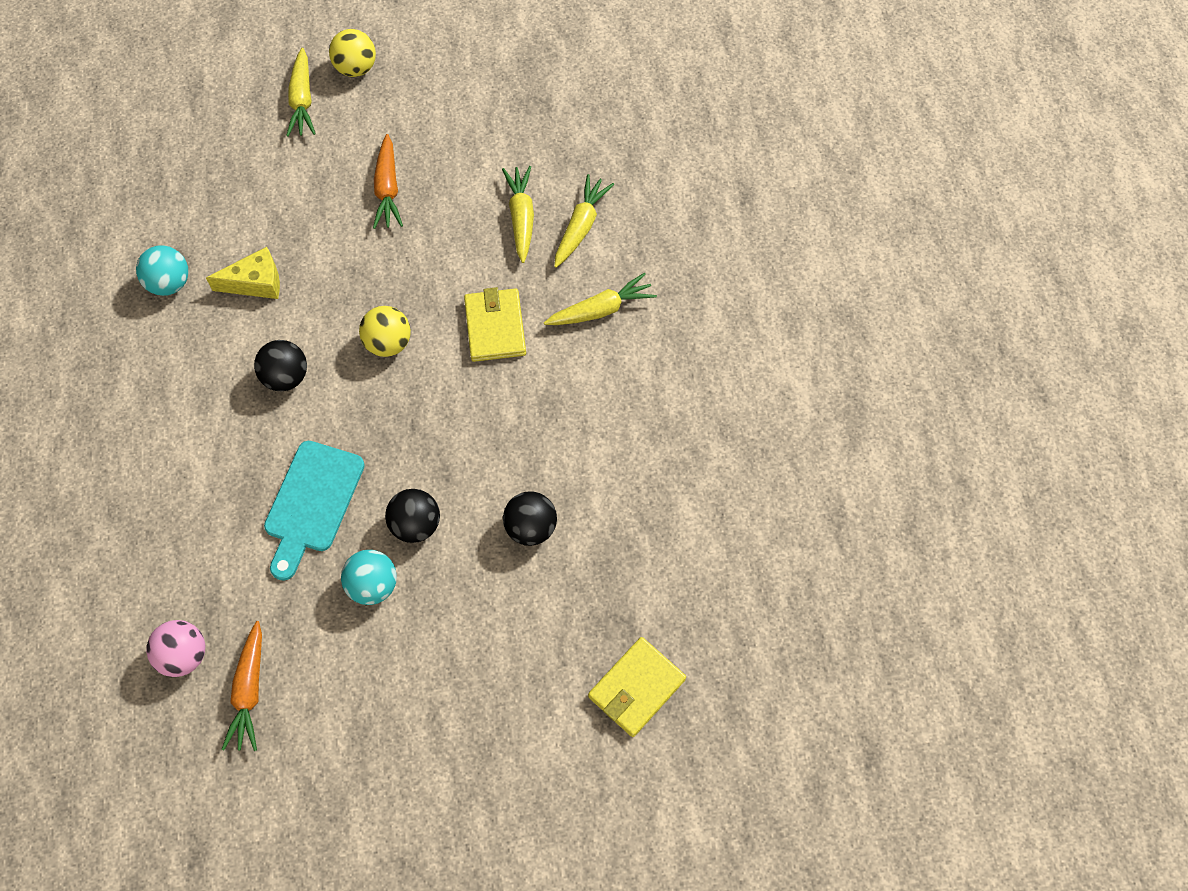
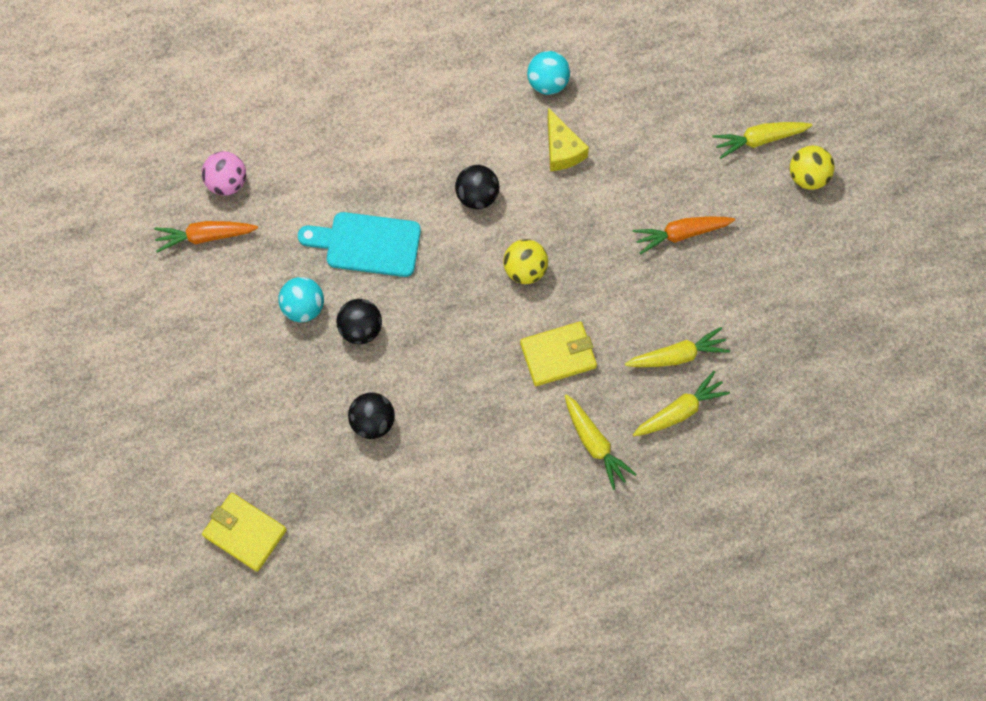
camera: 80 degrees right, 5 degrees up
yellow carrot [554,174,614,268] -> yellow carrot turned 45 degrees counterclockwise [633,371,730,436]

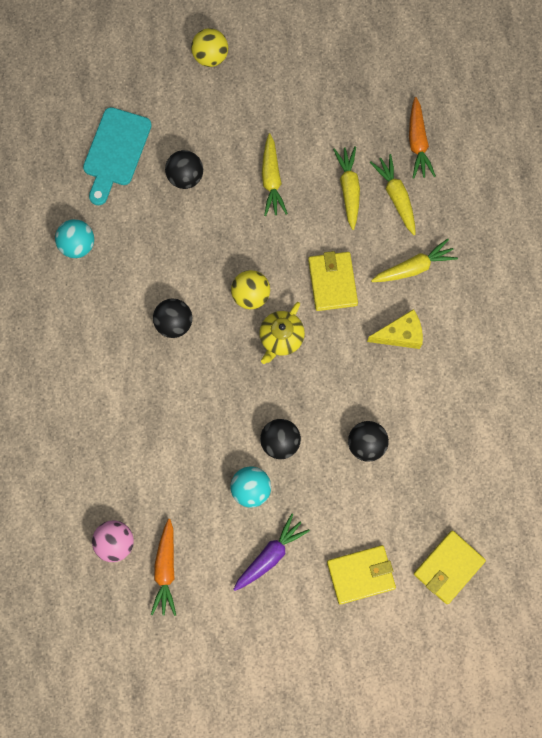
camera: 80 degrees left, 5 degrees up
turquoise cutting board [298,212,421,277] -> turquoise cutting board moved to [83,107,152,205]
yellow cheese [548,108,589,171] -> yellow cheese moved to [367,309,423,349]
orange carrot [633,216,735,254] -> orange carrot moved to [409,97,436,179]
yellow carrot [713,122,813,159] -> yellow carrot moved to [262,133,288,216]
none -> black ball [165,150,203,189]
none -> purple carrot [233,514,310,591]
none -> yellow teapot [259,302,305,364]
none -> yellow wallet [327,545,396,605]

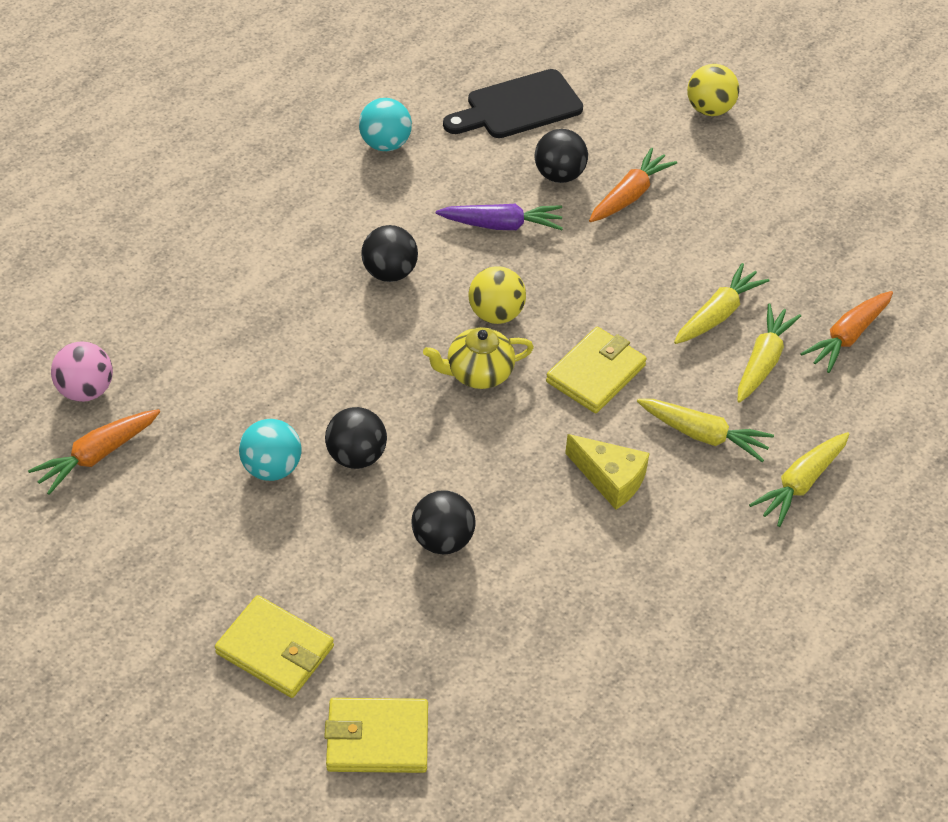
camera: 45 degrees right, 25 degrees down
turquoise cutting board [83,107,152,205] -> black cutting board [443,69,583,138]
purple carrot [233,514,310,591] -> purple carrot moved to [436,204,563,230]
yellow carrot [262,133,288,216] -> yellow carrot moved to [749,432,849,527]
none -> orange carrot [589,148,677,222]

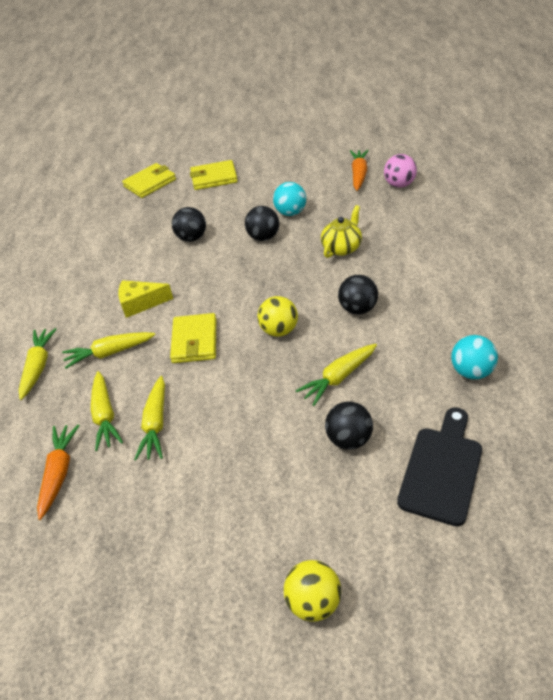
camera: 145 degrees right, 5 degrees down
yellow teapot [423,327,534,389] -> yellow teapot moved to [321,205,362,258]
purple carrot [436,204,563,230] -> yellow carrot [296,344,377,406]
orange carrot [589,148,677,222] -> none

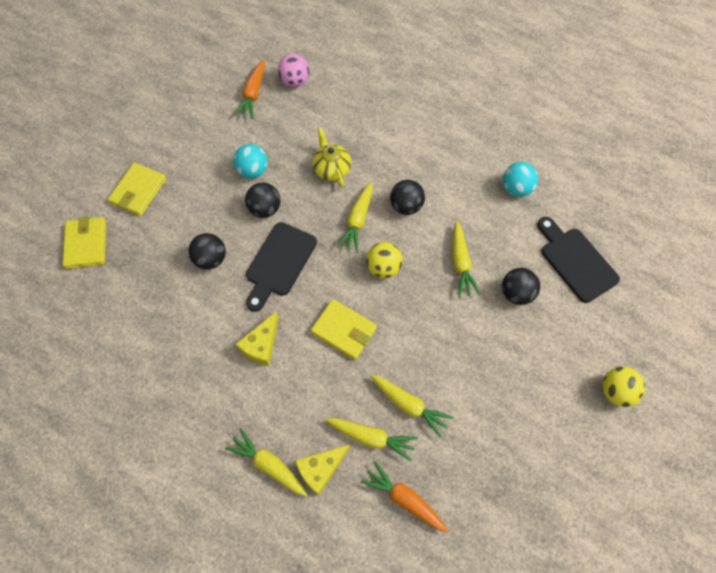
camera: 60 degrees left, 20 degrees up
yellow carrot [62,332,155,369] -> yellow carrot moved to [337,182,373,252]
orange carrot [350,150,369,191] -> orange carrot turned 120 degrees counterclockwise [234,60,265,119]
none -> black cutting board [246,222,317,312]
none -> yellow cheese [295,444,350,495]

